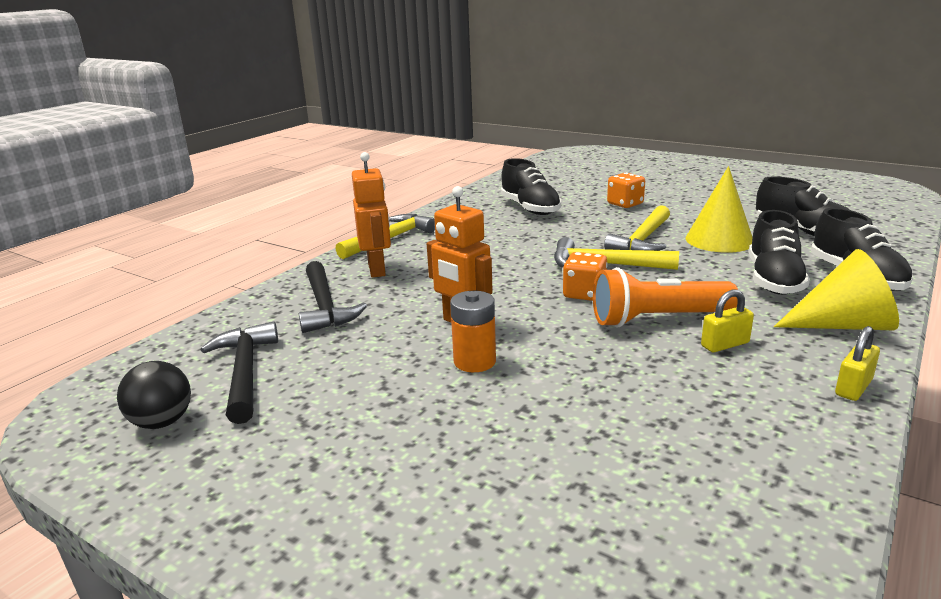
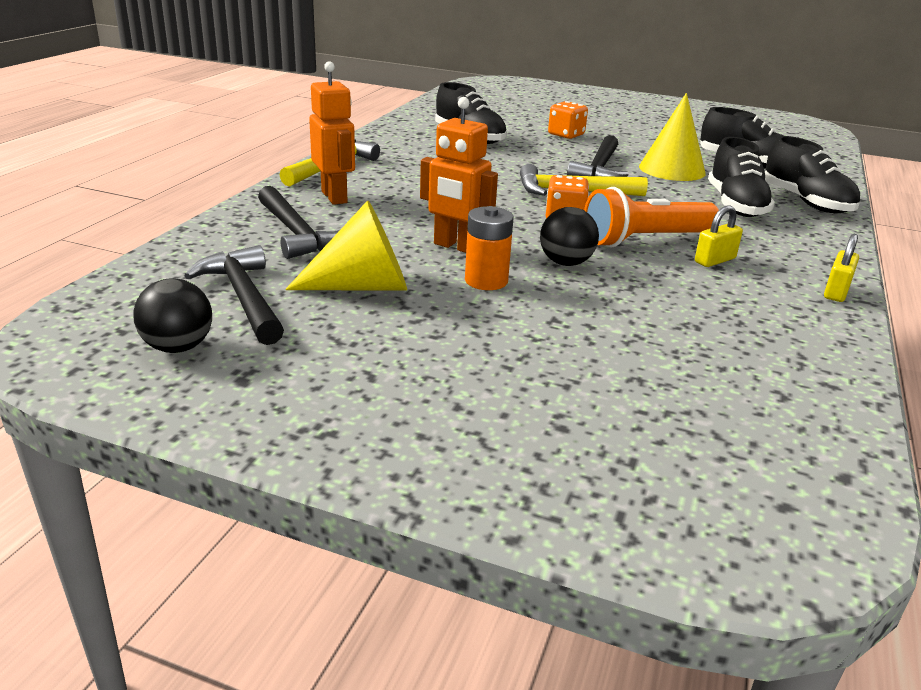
camera: 15 degrees left, 5 degrees up
yellow hammer [604,205,670,251] -> black hammer [567,135,629,177]
yellow cone [774,249,899,331] -> yellow cone moved to [285,200,407,290]
none -> black ball [540,207,599,266]

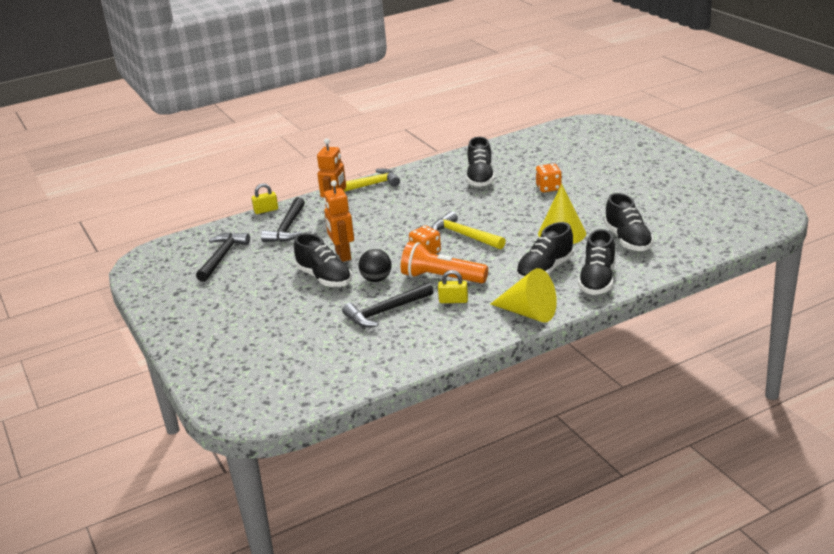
camera: 45 degrees right, 0 degrees up
black ball [133,278,212,353] -> none
yellow cone [285,200,407,290] -> yellow cone moved to [491,268,557,323]
orange battery [465,206,514,290] -> black shoe [294,233,352,287]
black hammer [567,135,629,177] -> black hammer moved to [342,282,434,327]
yellow padlock [824,234,859,302] -> yellow padlock moved to [252,183,278,214]

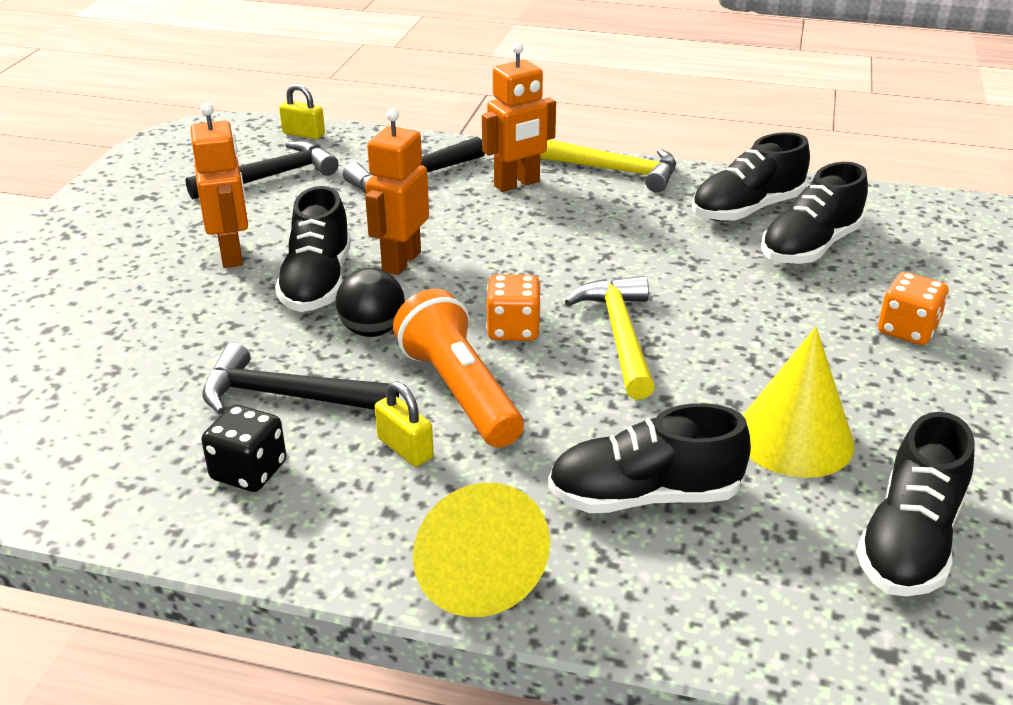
camera: 40 degrees right, 5 degrees up
yellow padlock [252,183,278,214] -> yellow padlock moved to [279,84,325,140]
black shoe [578,229,615,295] -> black shoe moved to [692,132,810,221]
none -> orange robot [190,103,248,268]
none -> black dice [201,405,286,492]

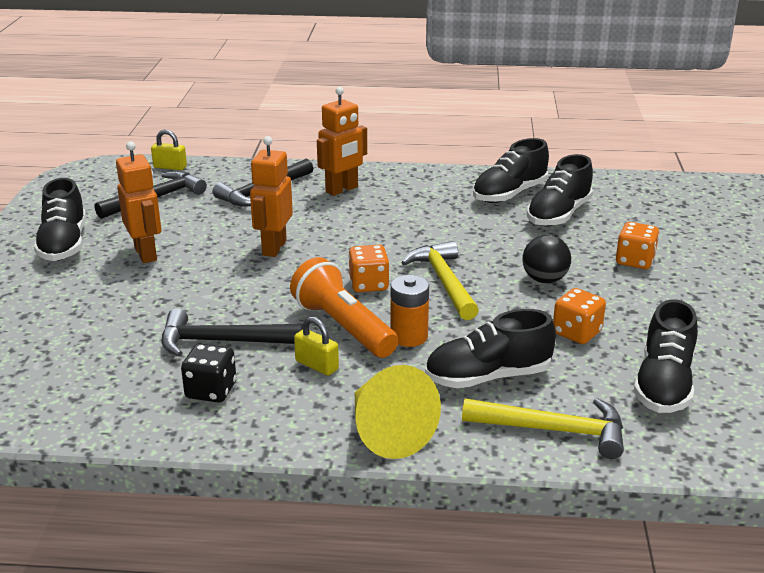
camera: 10 degrees left, 5 degrees down
black shoe [275,186,351,312] -> black shoe moved to [34,178,86,261]
black ball [336,268,405,337] -> black ball moved to [523,235,571,283]
yellow hammer [540,140,676,192] -> yellow hammer moved to [462,398,624,459]
yellow cone [743,327,855,478] -> orange dice [553,288,606,344]
none -> orange battery [390,275,429,347]

